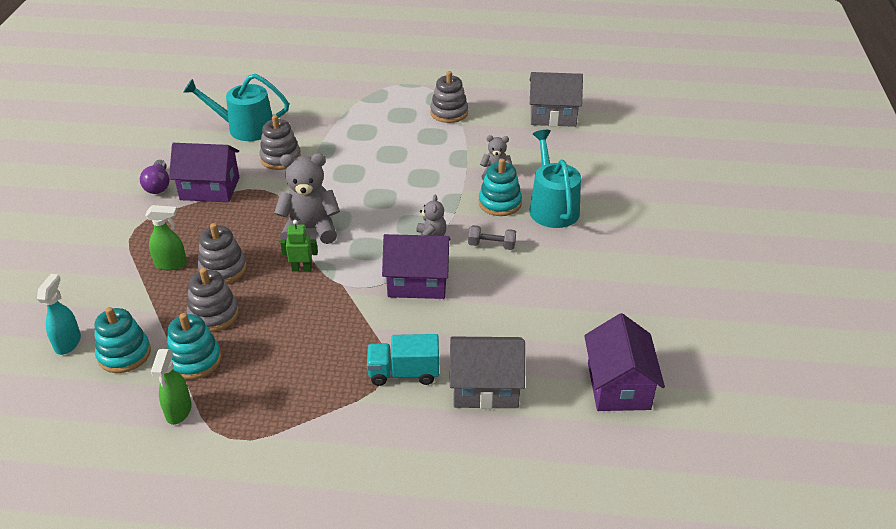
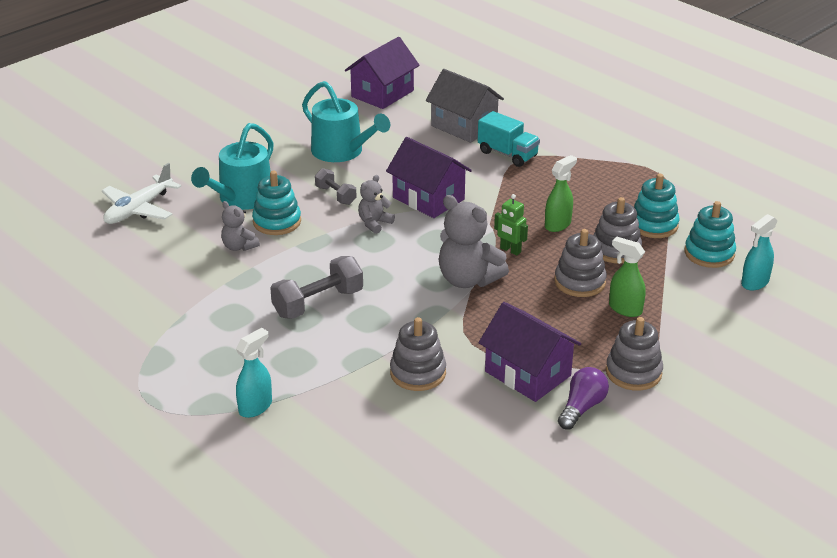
camera: 140 degrees left, 5 degrees down
green spray bottle [151,349,192,425] -> green spray bottle moved to [545,155,577,232]
turquoise watering can [183,74,289,141] -> turquoise watering can moved to [302,81,390,162]
grey stacking toy [430,71,468,123] -> grey stacking toy moved to [606,317,663,391]
grey house [530,72,583,127] -> none
none -> white plane [102,163,181,224]
none -> turquoise spray bottle [236,328,272,418]
none -> grey dumbbell [270,256,363,319]

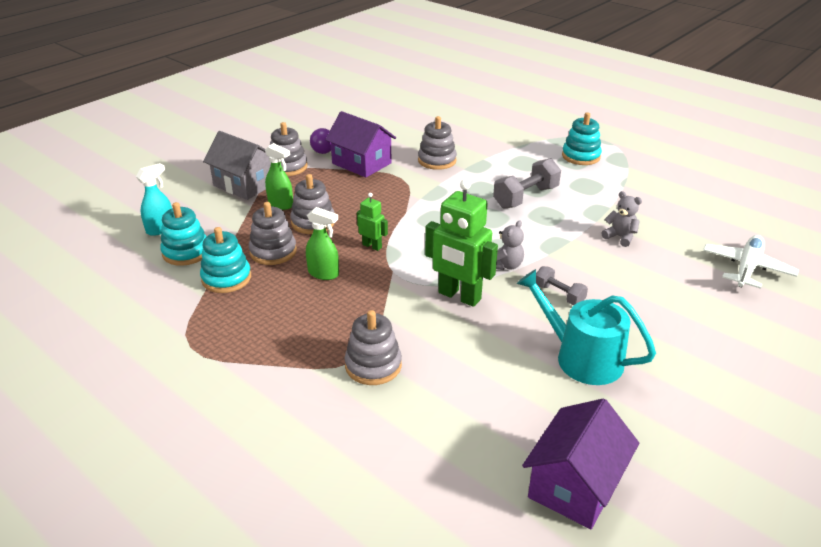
camera: 175 degrees right, 0 degrees up
turquoise watering can [191,123,274,210] -> none
turquoise spray bottle [236,328,272,418] -> none
turquoise stacking toy [252,171,301,235] -> turquoise stacking toy moved to [562,112,602,165]
purple house [386,137,472,218] -> green robot [425,179,498,307]
grey house [426,69,504,143] -> grey house moved to [203,131,271,200]
grey teddy bear [439,195,509,288] -> none
turquoise truck [478,111,540,167] -> grey stacking toy [345,310,402,385]
green spray bottle [545,155,577,232] -> green spray bottle turned 105 degrees counterclockwise [306,207,339,280]

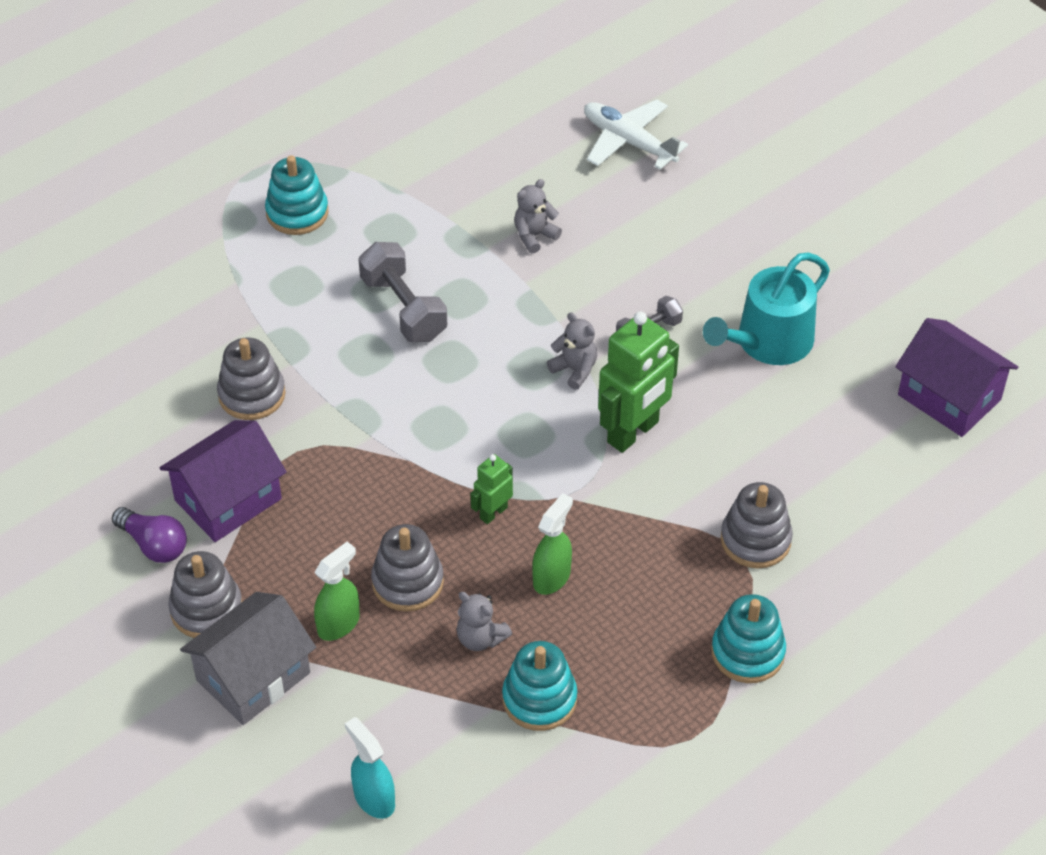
camera: 80 degrees left, 15 degrees up
turquoise stacking toy [160,202,207,266] -> turquoise stacking toy moved to [711,594,786,683]
grey stacking toy [249,202,297,265] -> grey teddy bear [456,592,512,651]

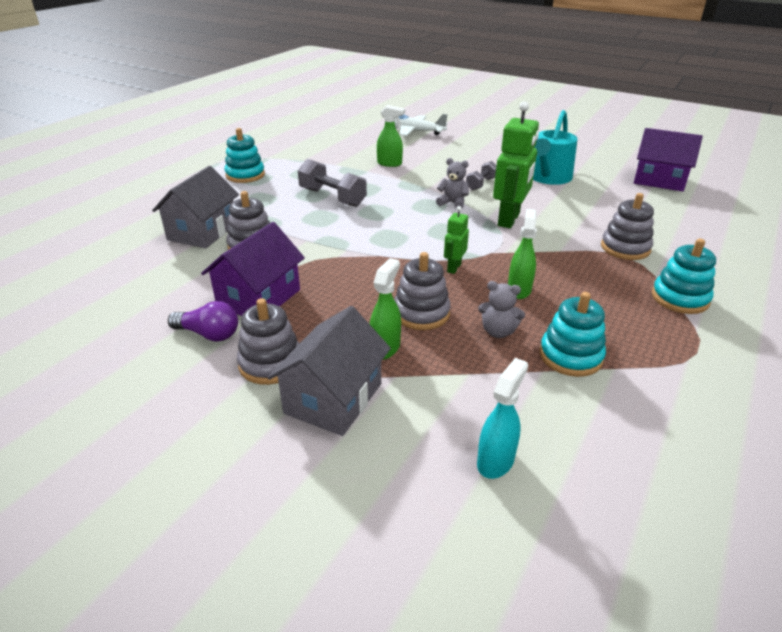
camera: 20 degrees left, 15 degrees down
turquoise spray bottle [345,717,395,819] -> turquoise spray bottle turned 90 degrees clockwise [477,358,528,479]
grey teddy bear [514,179,562,254] -> green spray bottle [377,105,405,167]
none -> grey house [152,166,239,248]

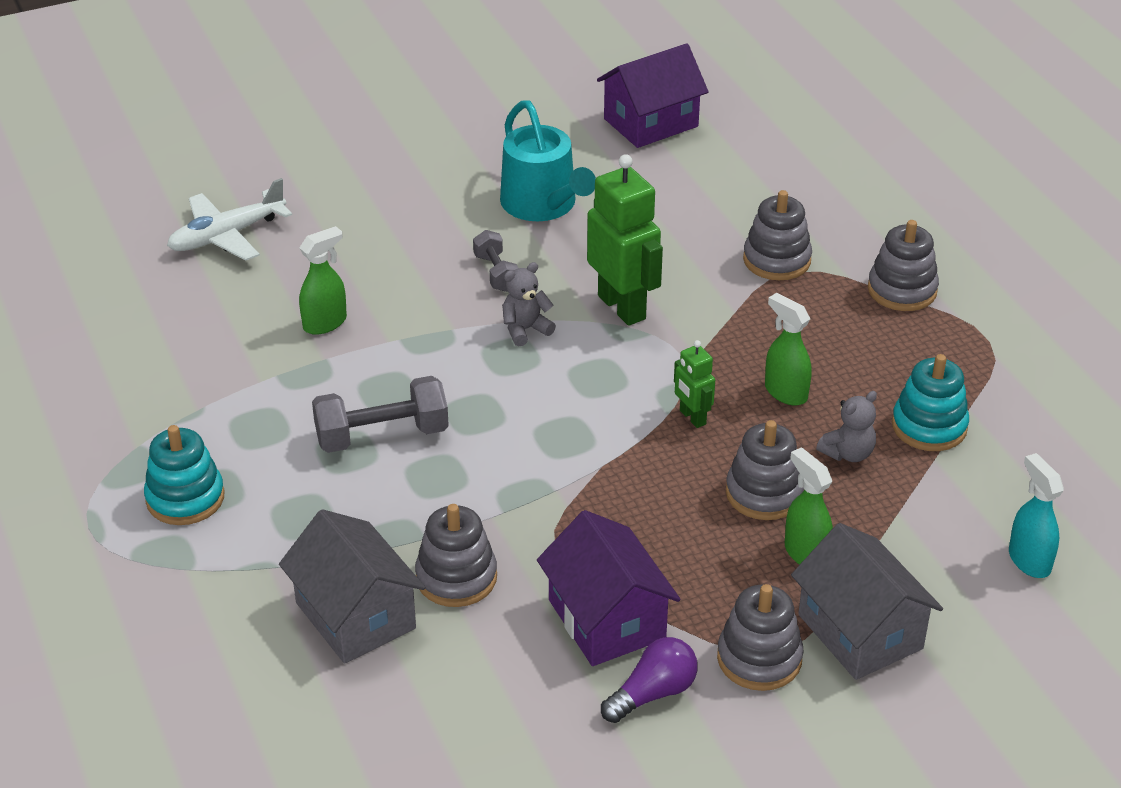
camera: 55 degrees left, 5 degrees up
turquoise stacking toy [652,239,716,314] -> grey stacking toy [868,220,939,311]

